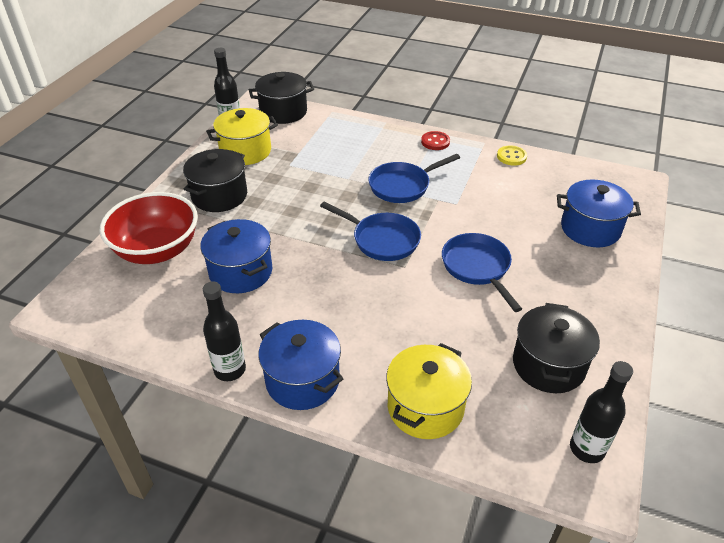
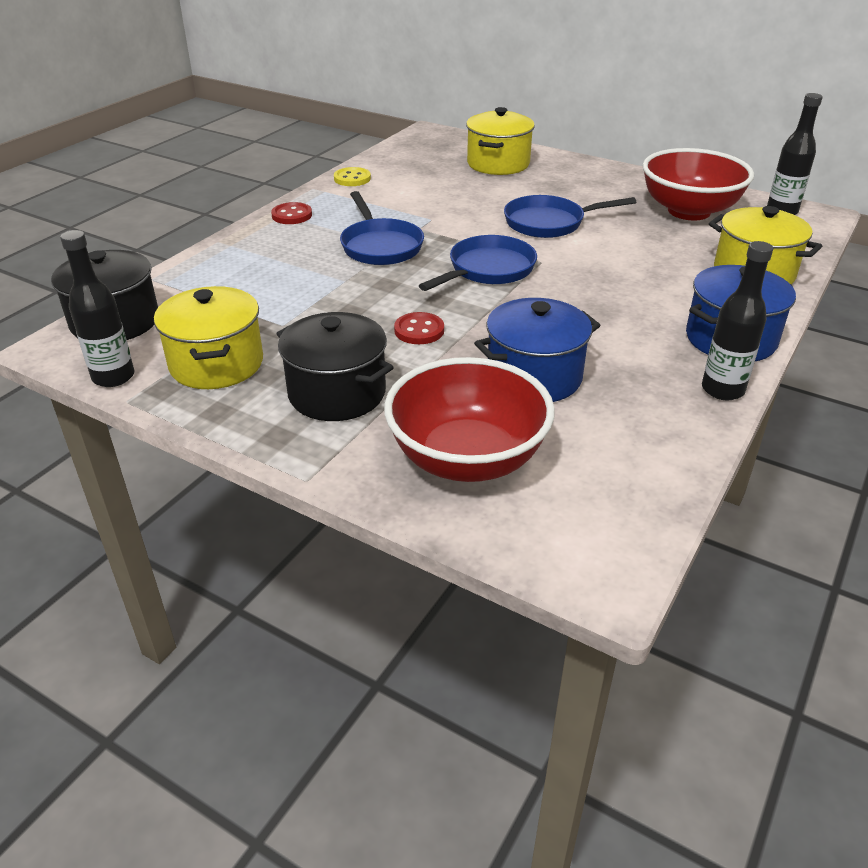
camera: 80 degrees left, 5 degrees down
black pot [513,303,600,393] -> red bowl [642,148,754,221]
blue pot [557,180,641,247] -> yellow pot [466,107,535,175]
none -> red button [394,312,444,344]

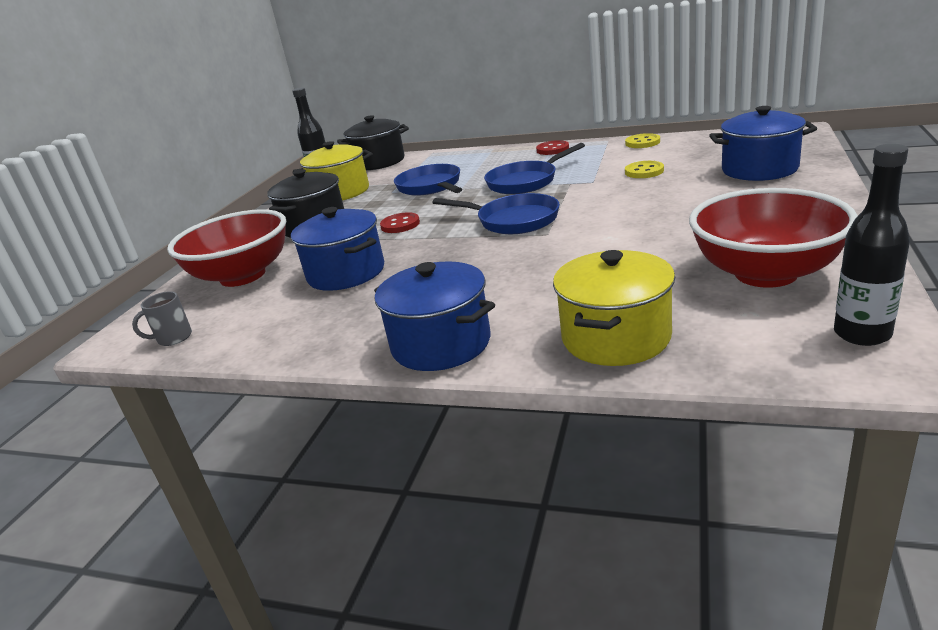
camera: 80 degrees right, 10 degrees down
yellow pot [466,107,535,175] -> blue pot [709,106,817,181]
blue pan [504,195,636,238] -> blue pan moved to [394,164,462,196]
black bottle [702,241,773,400] -> none
none -> grey mug [132,291,192,346]
none -> yellow button [625,161,664,178]

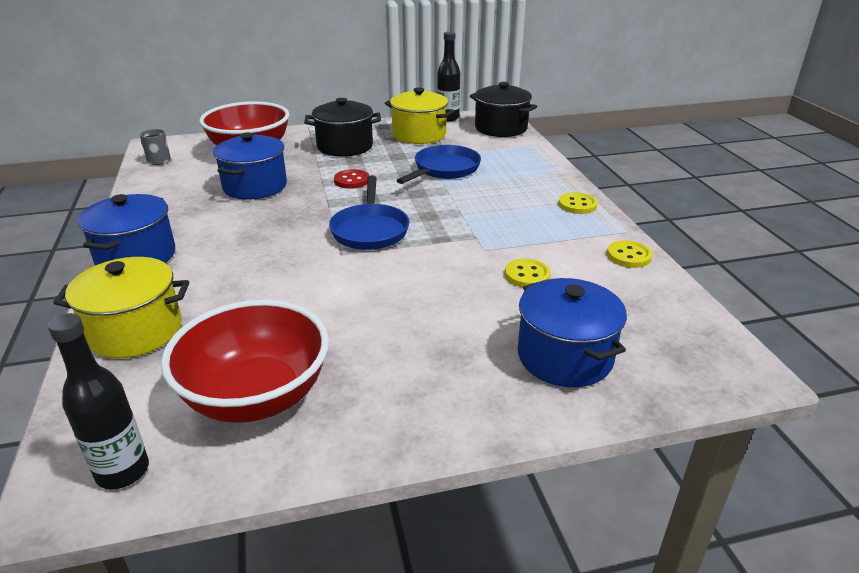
camera: 55 degrees right, 5 degrees up
blue pan [484,143,585,194] -> none
red button [536,140,569,155] -> yellow button [559,192,598,214]

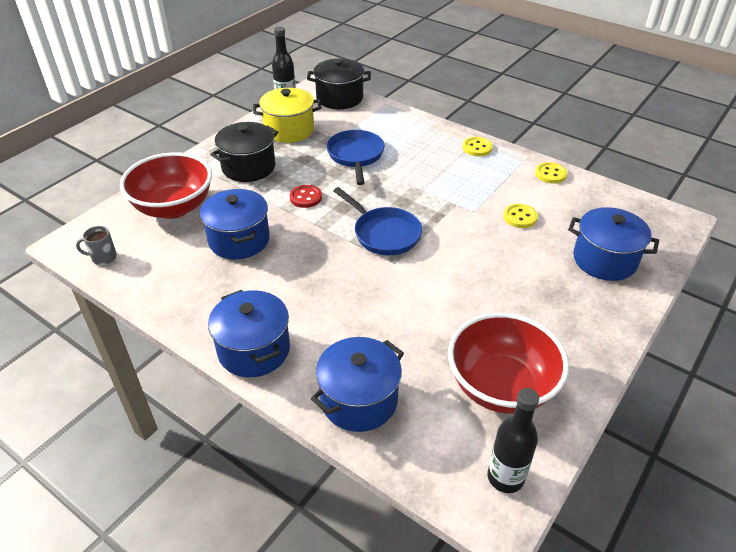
camera: 40 degrees left, 10 degrees up
yellow pot [53,257,189,359] -> blue pot [311,337,404,432]

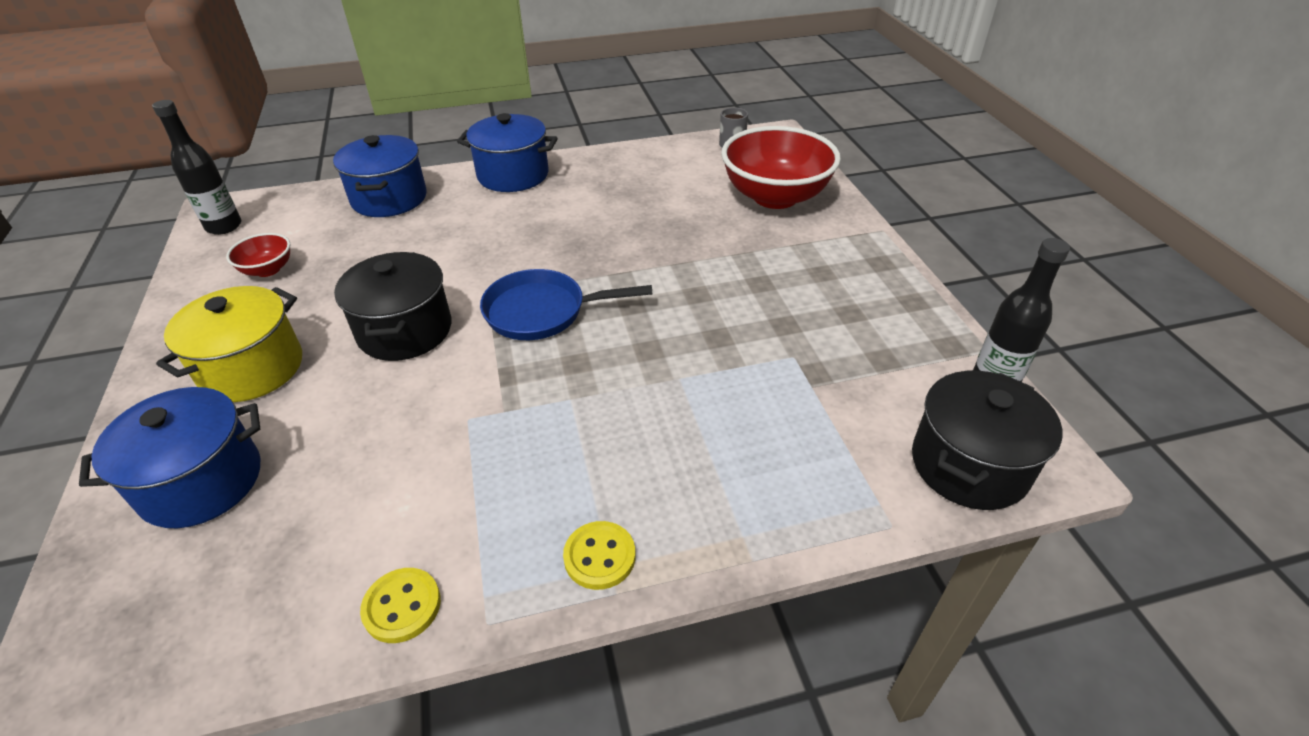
camera: 130 degrees right, 0 degrees up
blue pot [200,189,270,259] -> none
black pot [210,122,278,182] -> black pot moved to [334,252,451,361]
yellow pot [253,88,321,143] -> yellow pot moved to [156,286,302,402]
red button [290,185,322,208] -> none
blue pan [326,130,384,185] -> none
red bowl [448,313,569,414] -> red bowl [226,233,290,277], size x0.46
yellow button [503,204,538,228] -> none

